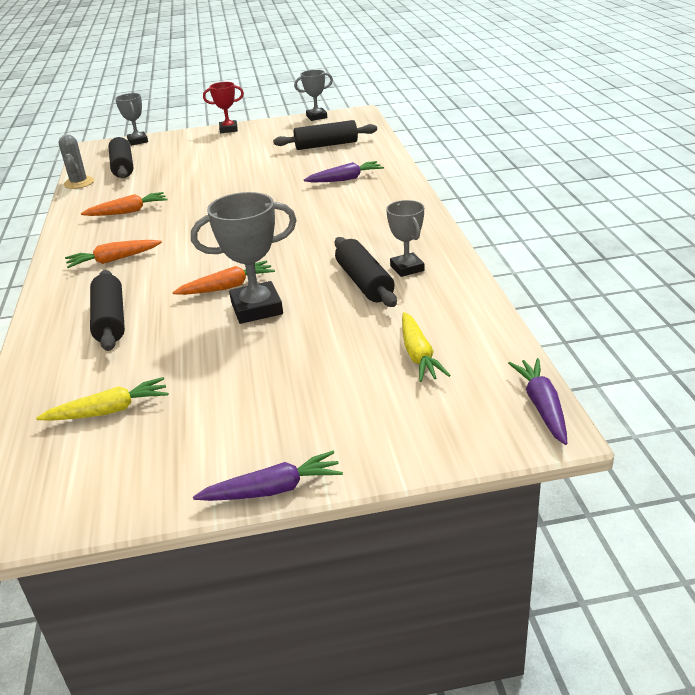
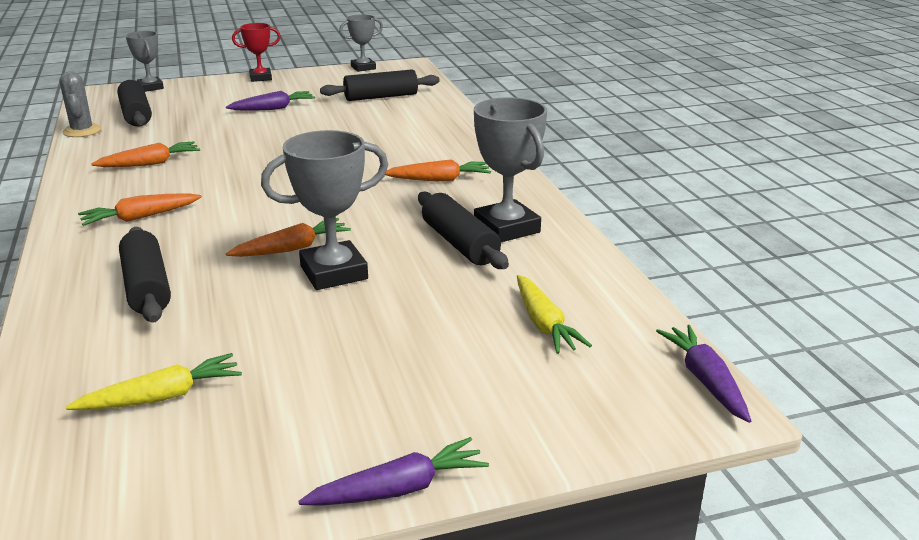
camera: 10 degrees left, 5 degrees down
purple carrot [304,161,384,183] -> purple carrot moved to [226,91,315,111]
grey trophy [386,200,425,277] -> grey trophy [474,97,547,242], size x1.61
none -> orange carrot [385,159,491,182]

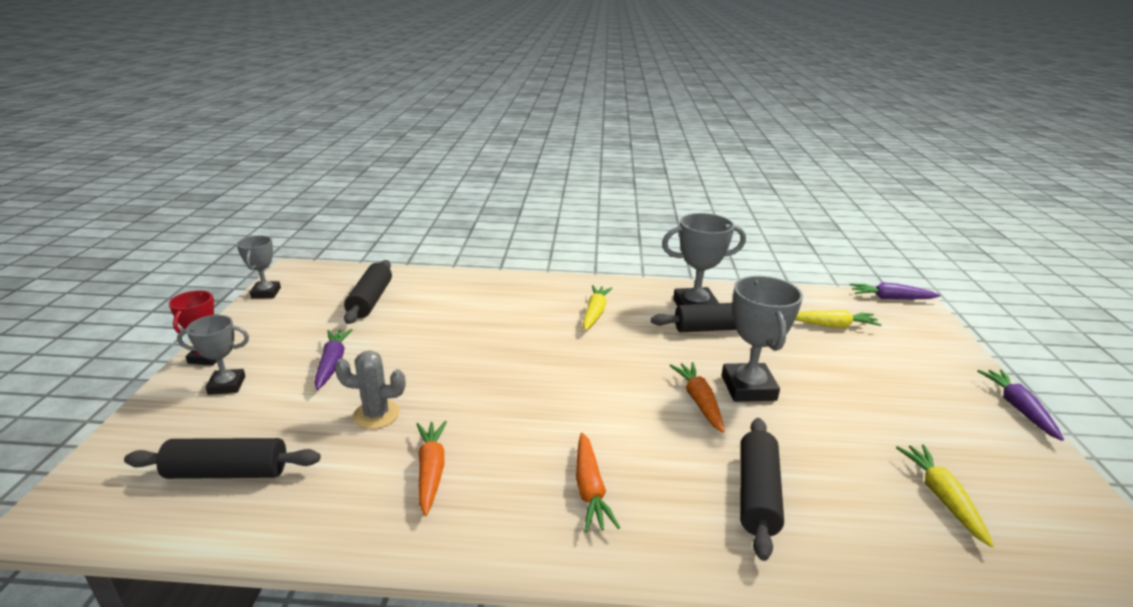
camera: 70 degrees left, 0 degrees up
grey cactus [60,72,101,137] -> grey cactus moved to [334,351,406,429]
black rolling pin [119,227,171,323] -> black rolling pin turned 75 degrees counterclockwise [740,418,784,561]
grey trophy [126,31,164,92] -> grey trophy moved to [177,315,249,395]
orange carrot [385,159,491,182] -> yellow carrot [583,285,613,331]

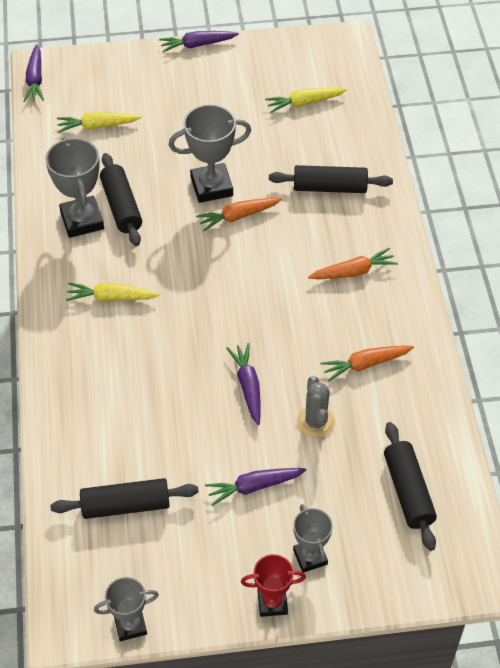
camera: 100 degrees left, 25 degrees up
yellow carrot [795,310,882,328] -> yellow carrot turned 90 degrees counterclockwise [57,112,141,133]
none -> purple carrot [226,343,261,425]

